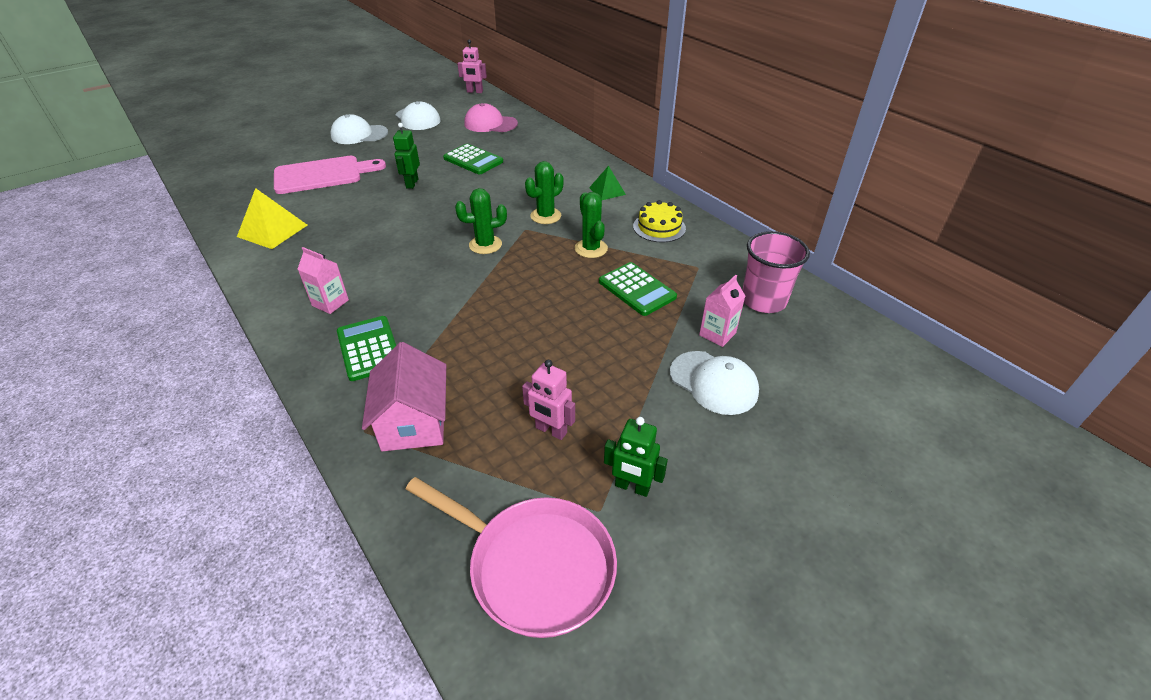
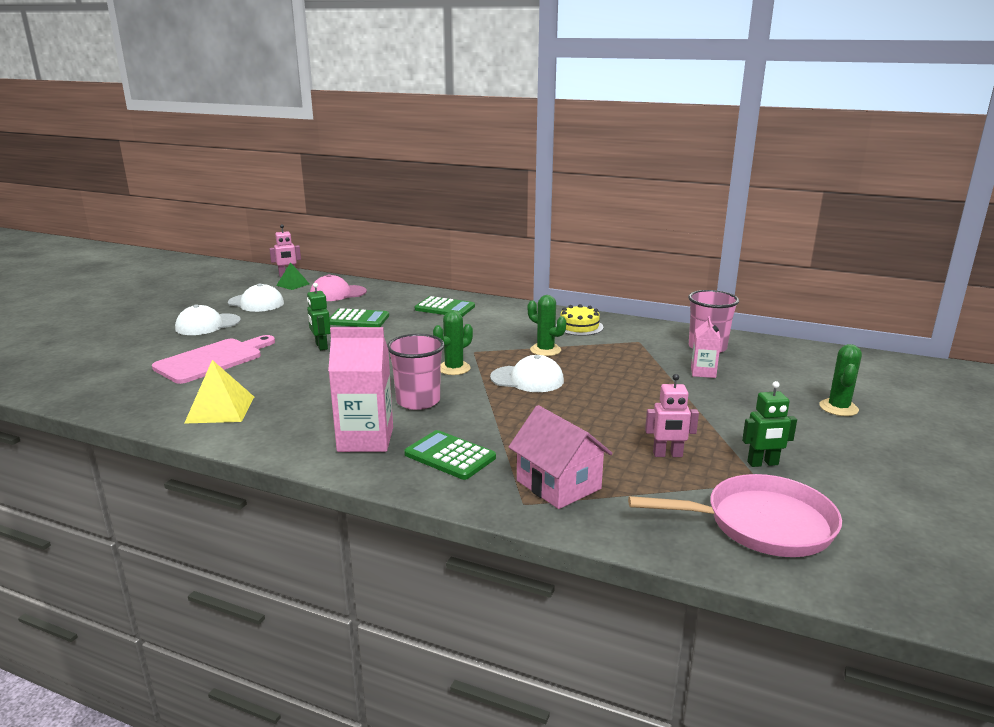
camera: 30 degrees left, 20 degrees down
pink carton [298,247,349,314] -> pink carton [328,327,393,452], size x1.80
green cactus [525,161,563,224] -> green cactus moved to [819,344,862,416]
green pyramid [589,166,626,200] -> green pyramid moved to [276,262,309,290]
green calculator [599,262,677,316] -> green calculator moved to [415,296,475,317]
white cap [670,351,759,415] -> white cap moved to [490,355,564,392]
none -> pink cup [387,334,445,410]

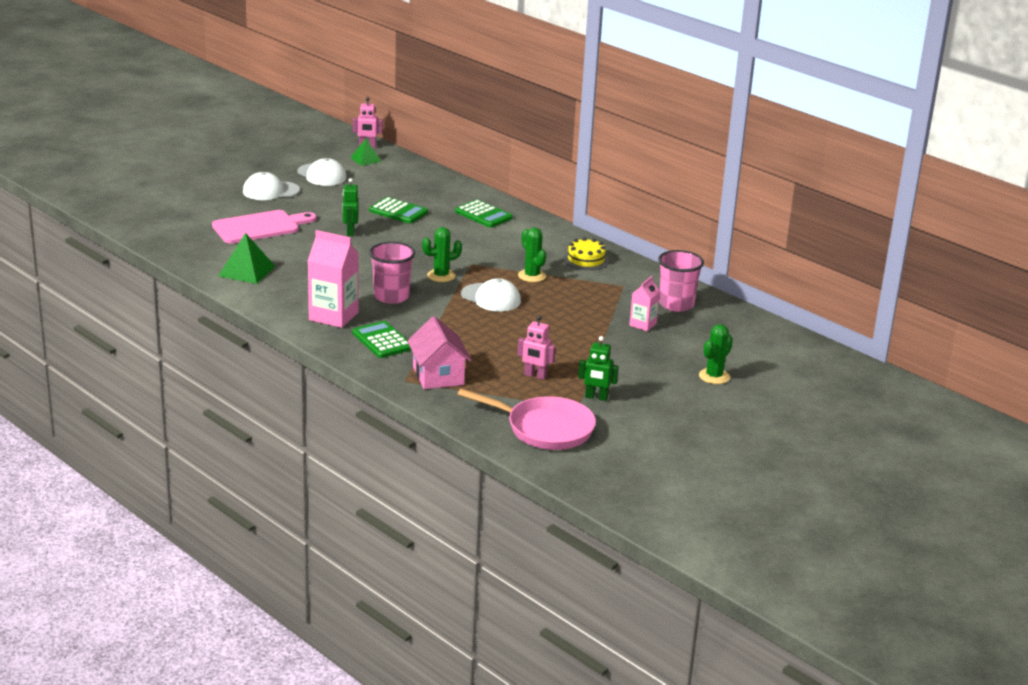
camera: 20 degrees right, 5 degrees up
yellow pyramid [184,360,254,424] -> green pyramid [218,233,275,284]
pink cap [310,274,367,301] -> none

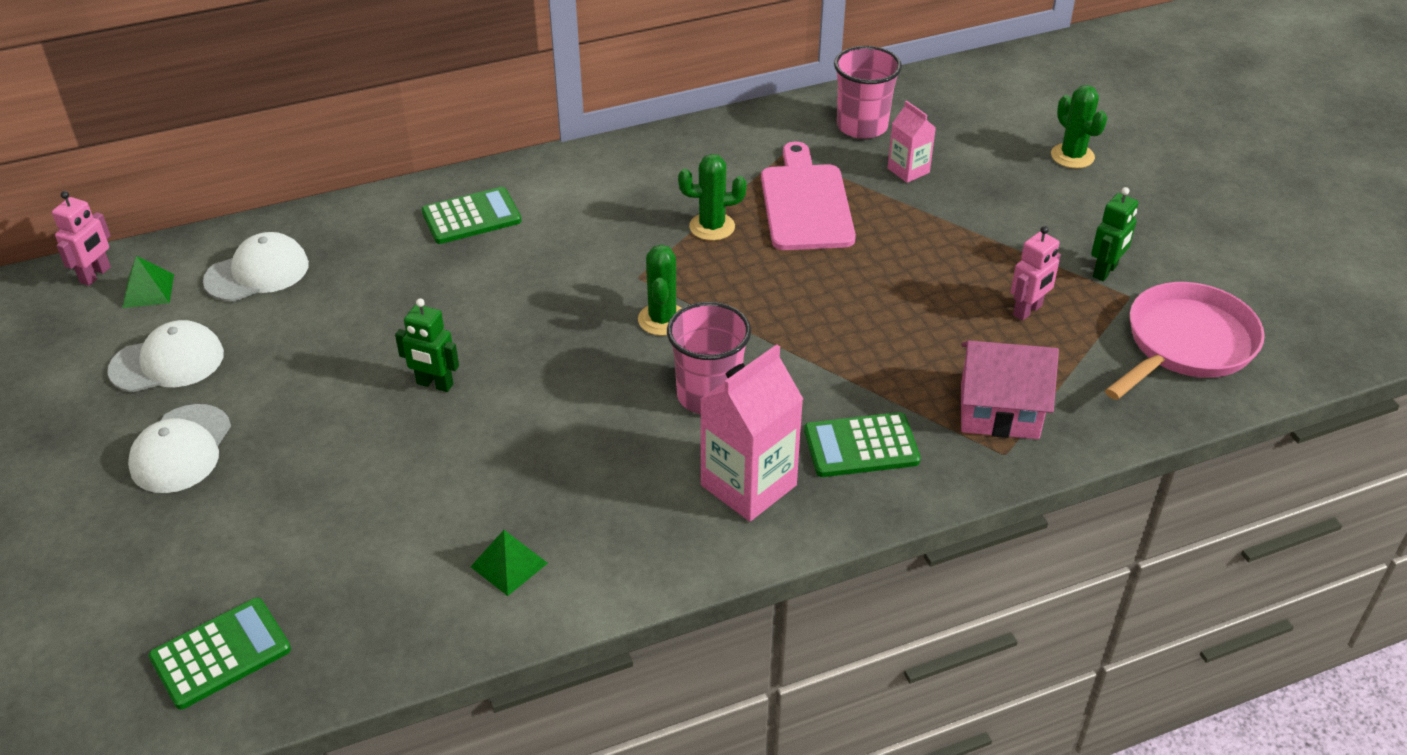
camera: 65 degrees left, 15 degrees up
pink cutting board [212,210,317,244] -> pink cutting board moved to [761,141,856,250]
green pyramid [218,233,275,284] -> green pyramid [470,530,548,596], size x0.63
green calculator [369,197,428,224] -> green calculator moved to [148,598,291,709]
white cap [461,278,521,312] -> white cap moved to [203,232,309,301]
yellow cake [563,237,609,270] -> none

